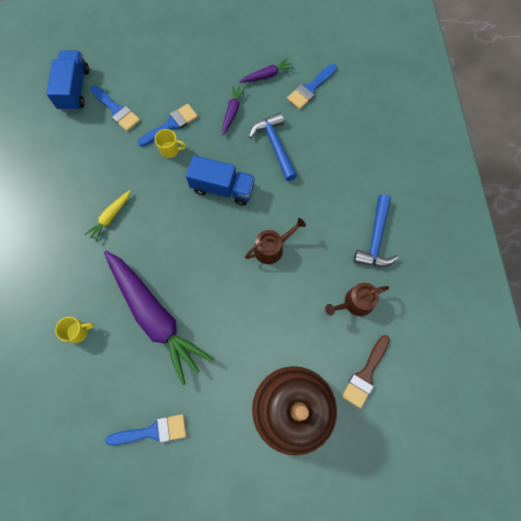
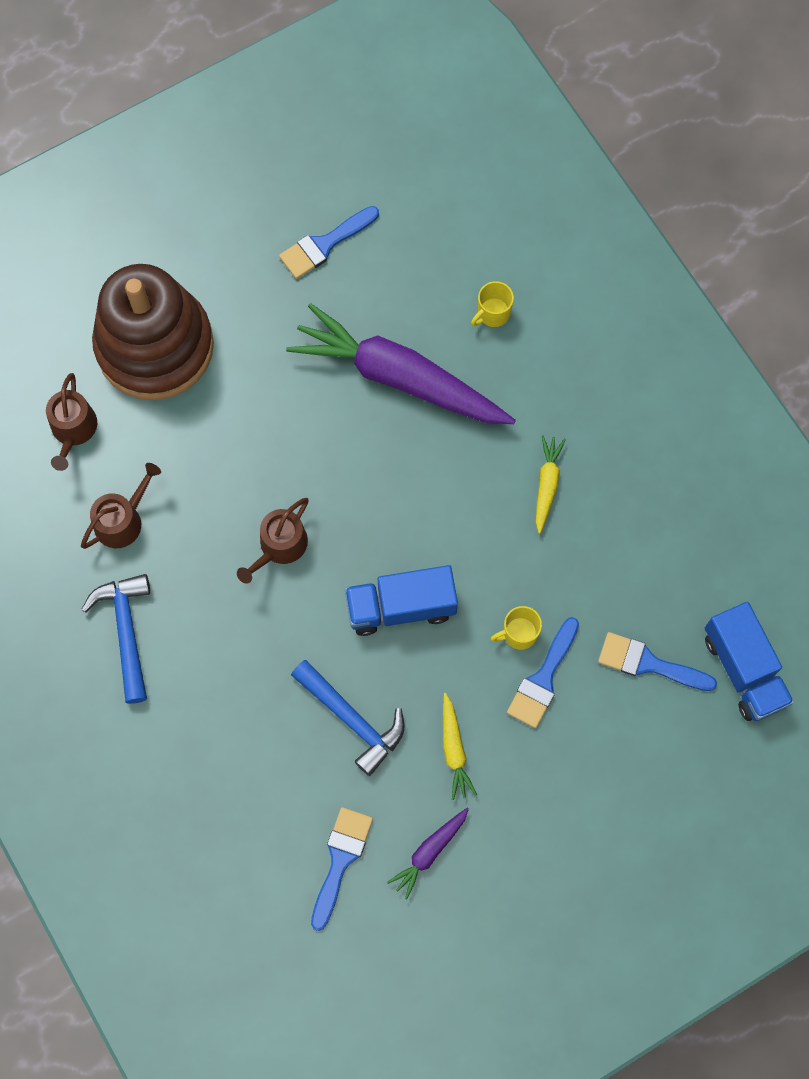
camera: 155 degrees right, 0 degrees up
purple carrot [222,85,245,136] -> yellow carrot [443,693,477,800]
brown brush [342,335,390,408] -> brown watering can [46,373,97,471]

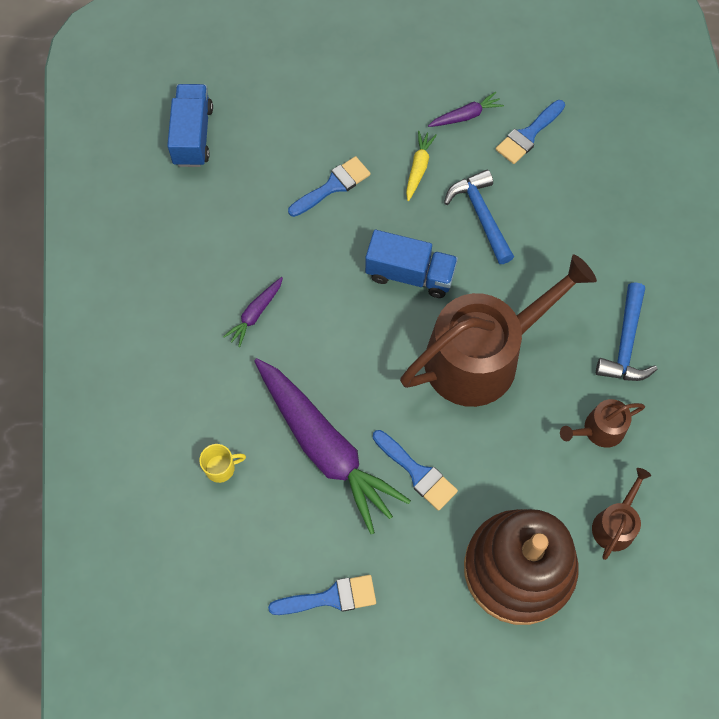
camera: 155 degrees left, 5 degrees down
brown watering can [237,498,309,584] -> brown watering can [400,255,597,407], size x2.29
yellow mug [491,606,542,650] -> none
yellow carrot [536,435,566,534] -> purple carrot [223,277,283,347]
blue brush [598,632,717,691] -> blue brush moved to [373,430,458,511]

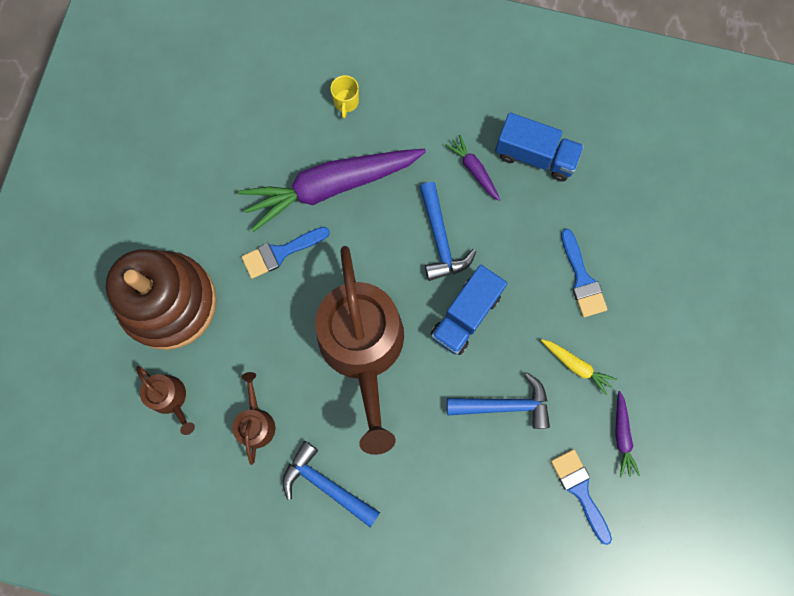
camera: 110 degrees right, 10 degrees up
blue truck [167,84,213,167] -> blue truck moved to [495,112,584,181]
blue brush [268,575,376,615] -> none
none -> blue hammer [419,182,476,281]

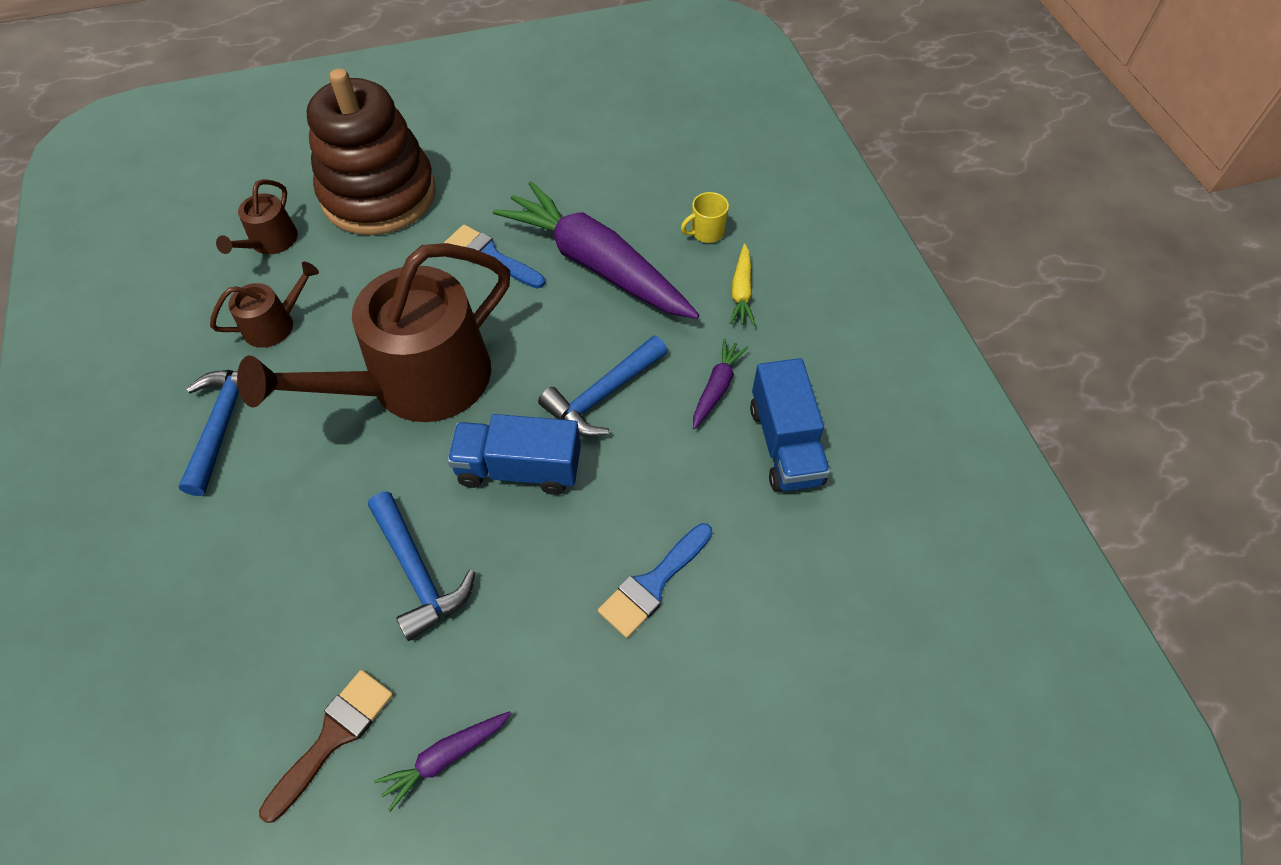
camera: 60 degrees right, 20 degrees down
yellow carrot [541,339,617,395] -> yellow carrot moved to [729,244,755,326]
blue brush [551,449,612,545] -> brown brush [259,670,393,823]

